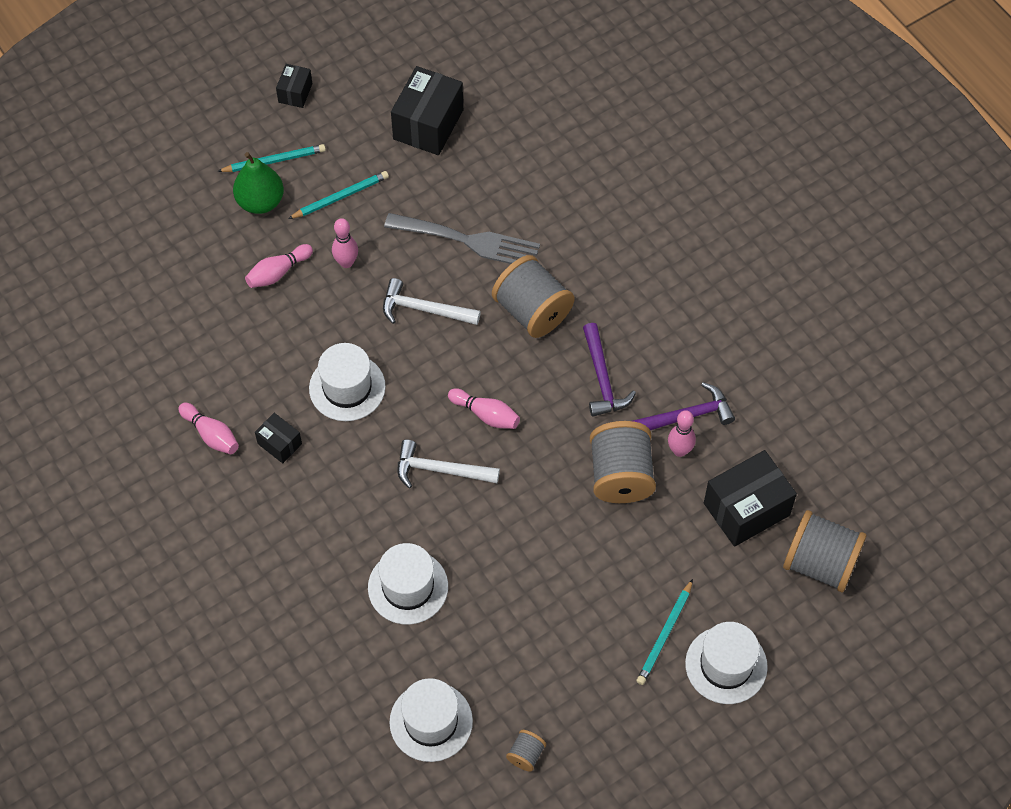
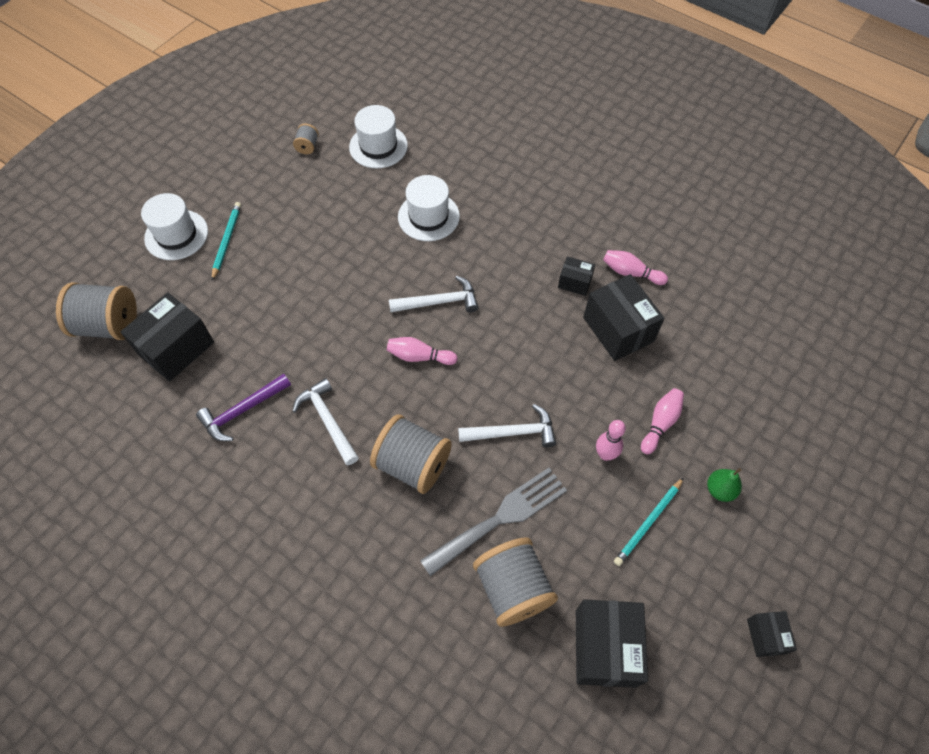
camera: 160 degrees right, 0 degrees up
turquoise pencil [217,144,326,172] -> none
green pear [233,152,284,214] -> green pear [707,468,742,502], size x0.63
white hat [309,343,386,421] -> none
grey fork [384,213,540,264] -> grey fork turned 150 degrees clockwise [420,468,567,576]
purple hammer [583,323,636,417] -> white hammer [292,378,359,465]
grey spool [590,421,656,503] -> grey spool moved to [473,537,558,627]
pink bowling pin [668,410,696,457] -> none
none -> black box [583,274,665,361]

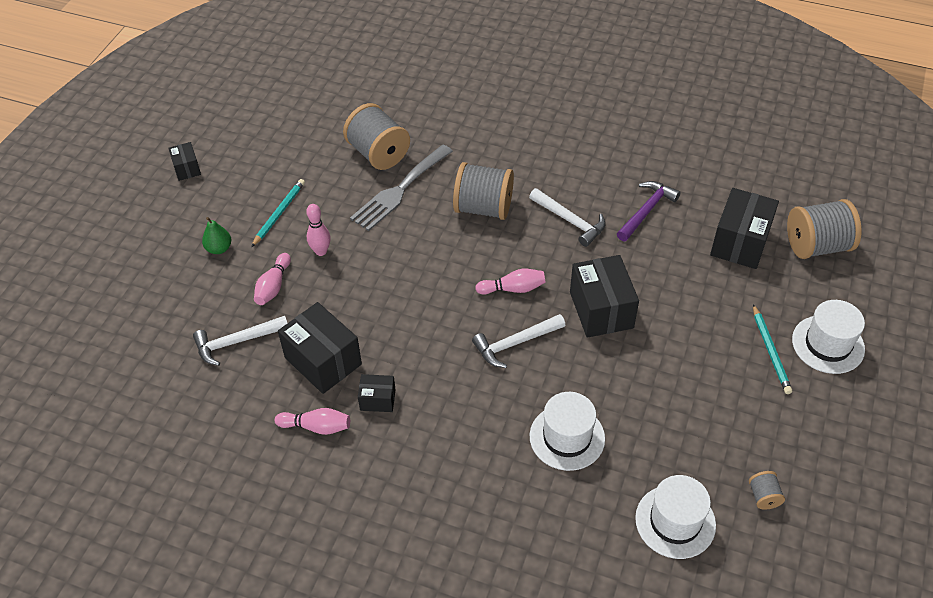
camera: 165 degrees right, 10 degrees down
white hammer [458,404,556,448] -> white hammer moved to [193,316,287,366]
black box [576,599,648,688] -> black box moved to [570,255,639,338]

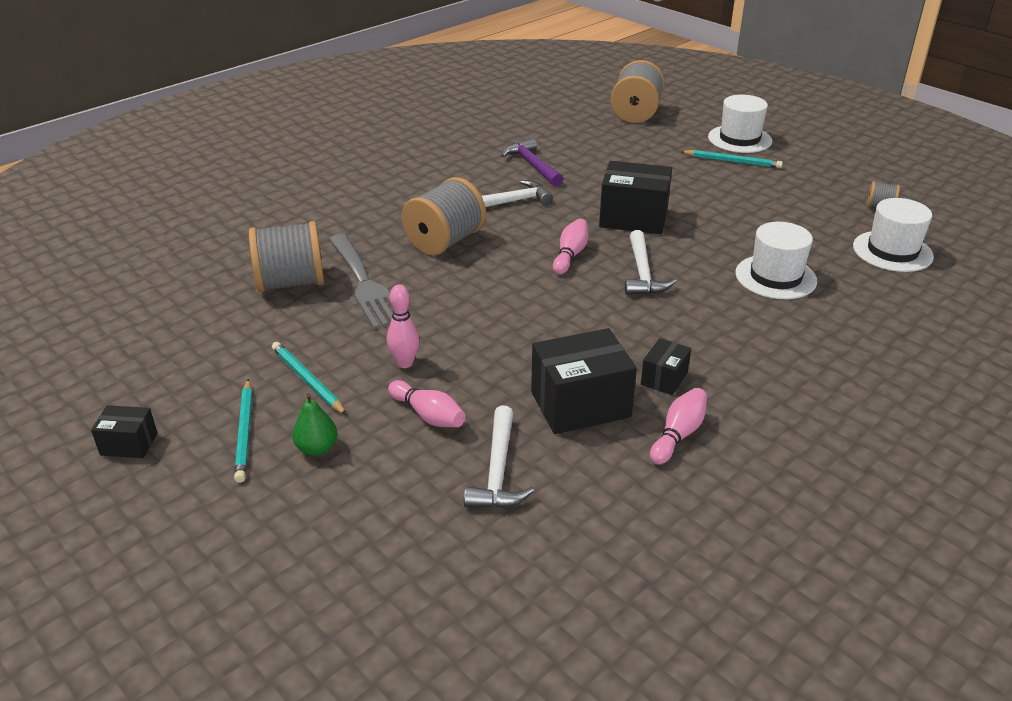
camera: 65 degrees left, 15 degrees down
black box [710,188,779,269] -> none
none -> turquoise pencil [234,379,252,483]

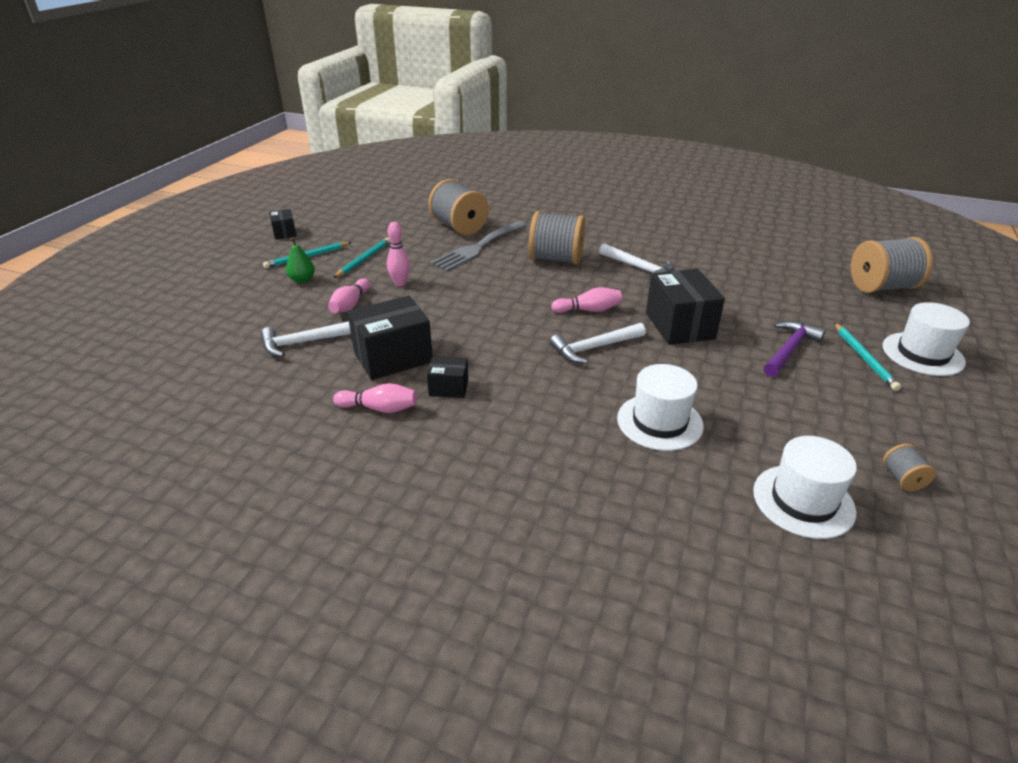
camera: 65 degrees right, 0 degrees up
purple hammer [501,138,563,186] -> purple hammer moved to [764,321,826,377]
black box [531,328,637,434] -> black box turned 75 degrees counterclockwise [347,296,433,380]

